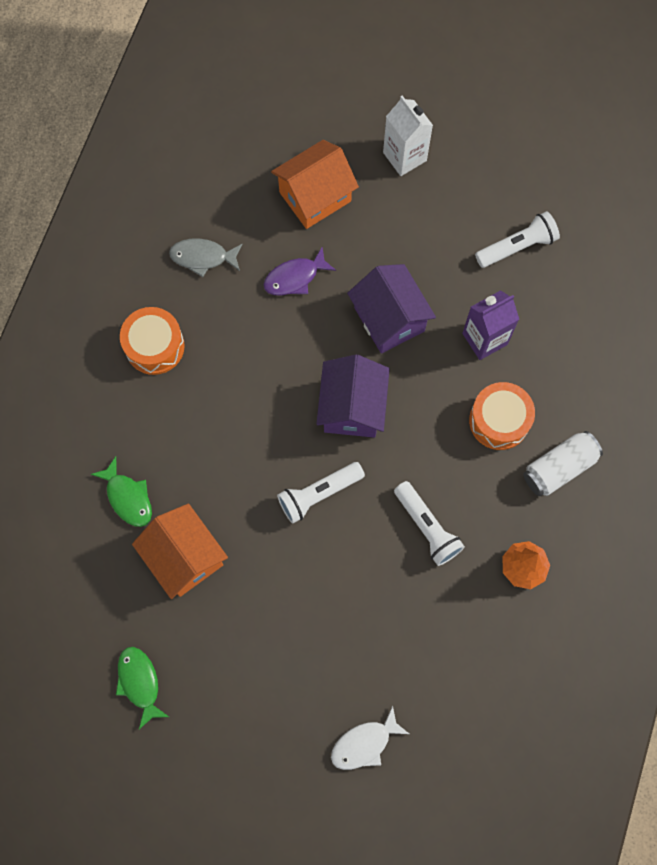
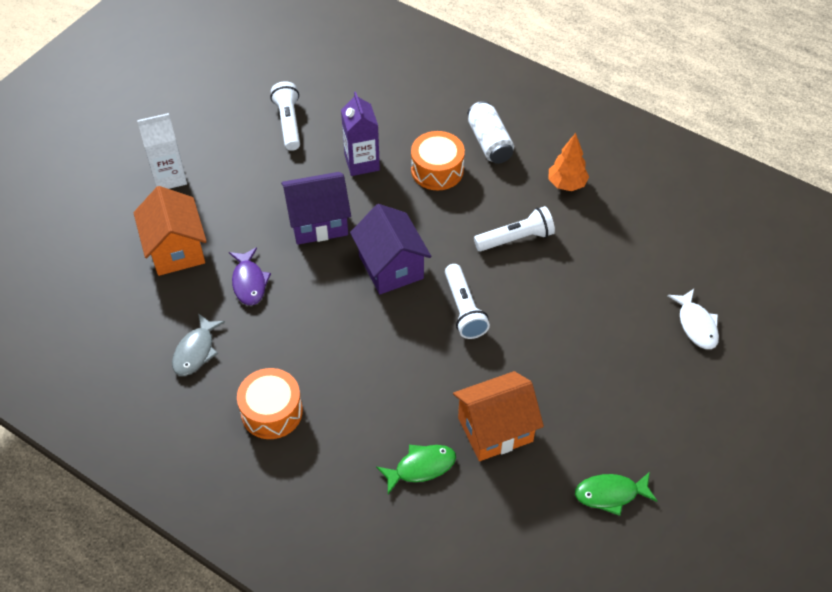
camera: 75 degrees left, 20 degrees down
purple house [316,355,390,438] -> purple house turned 45 degrees clockwise [350,204,431,294]

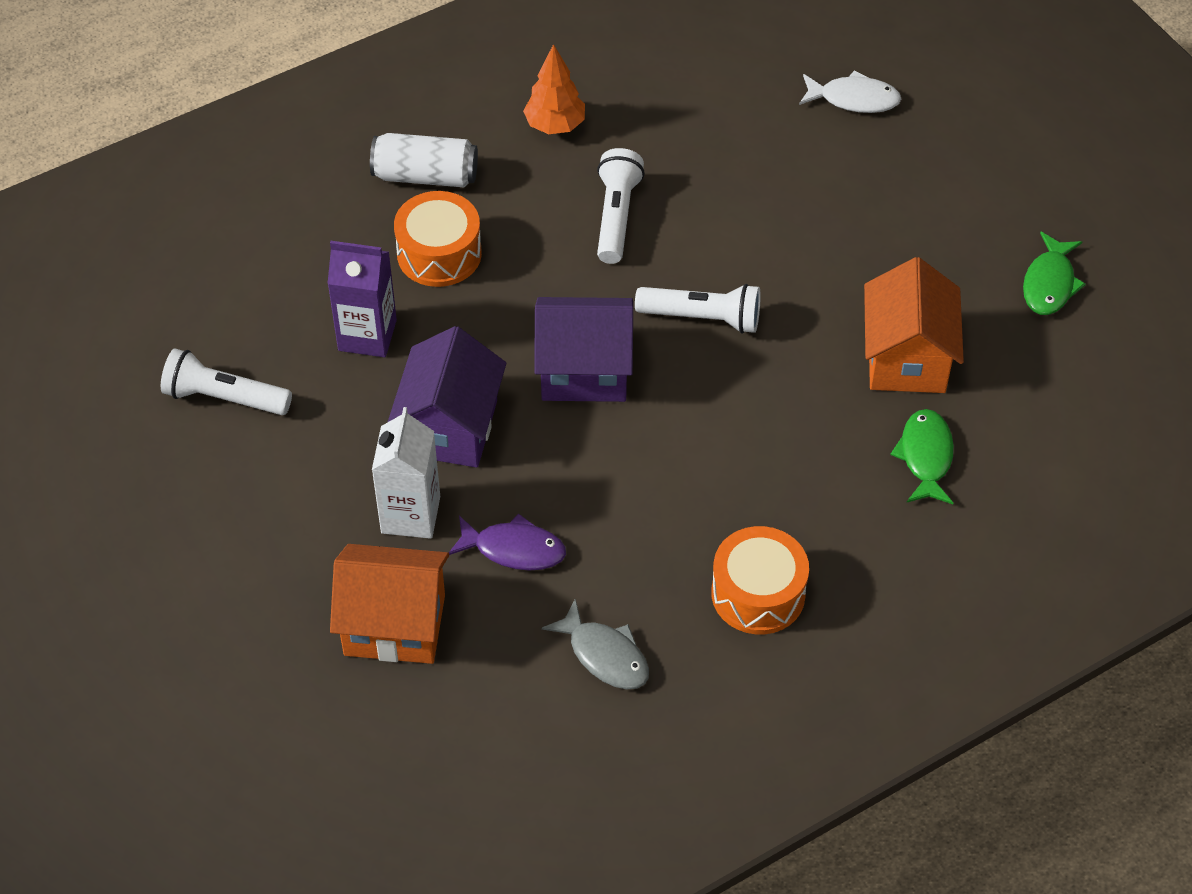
camera: 65 degrees left, 0 degrees up
white carton [137,113,187,189] -> white carton moved to [372,407,440,539]

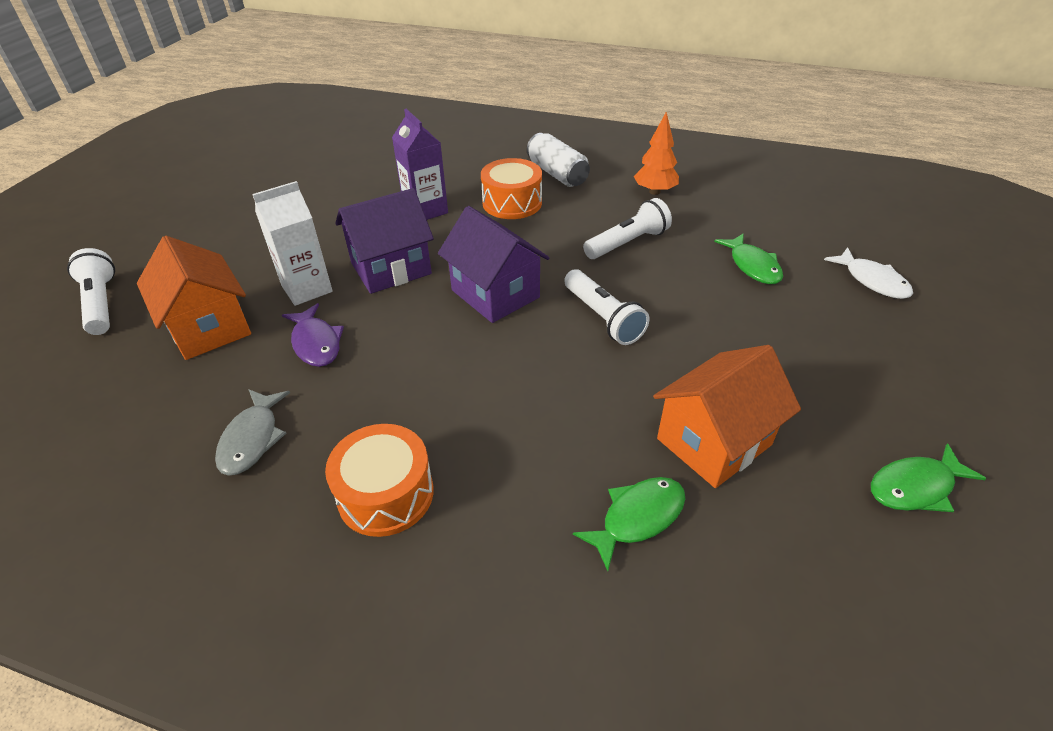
camera: 50 degrees right, 10 degrees down
white flashlight [161,348,292,415] -> white flashlight moved to [67,248,115,335]
none -> green fish [714,233,783,284]

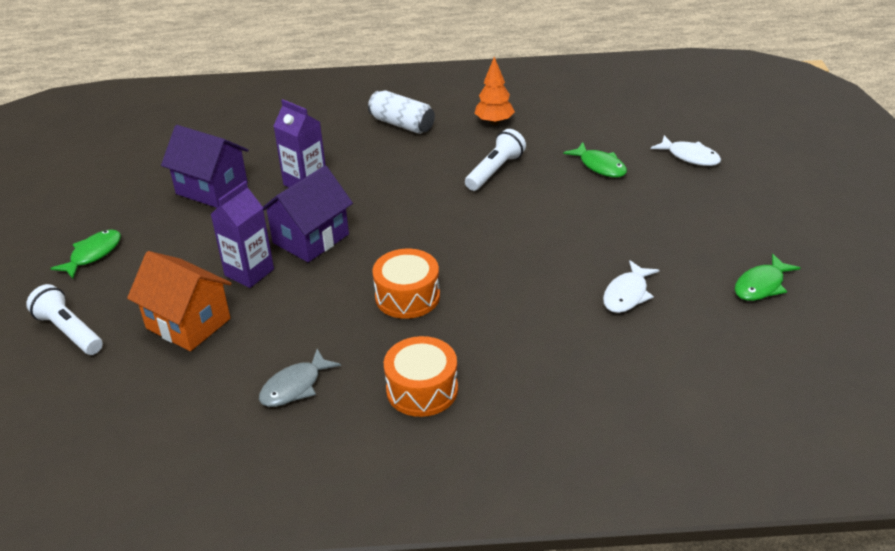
camera: 20 degrees left, 5 degrees down
grey fish [215,389,290,476] -> grey fish turned 60 degrees clockwise [259,349,341,407]
white carton [252,181,333,306] -> purple carton [210,181,274,288]
purple fish [282,303,344,367] -> none
purple house [438,206,550,323] -> purple house moved to [161,125,249,208]
orange drum [481,158,542,219] -> orange drum moved to [372,249,440,319]
white flashlight [564,269,649,345] -> none
green fish [573,477,685,571] -> green fish moved to [50,229,121,279]
orange house [653,345,801,488] -> white fish [603,260,659,313]

